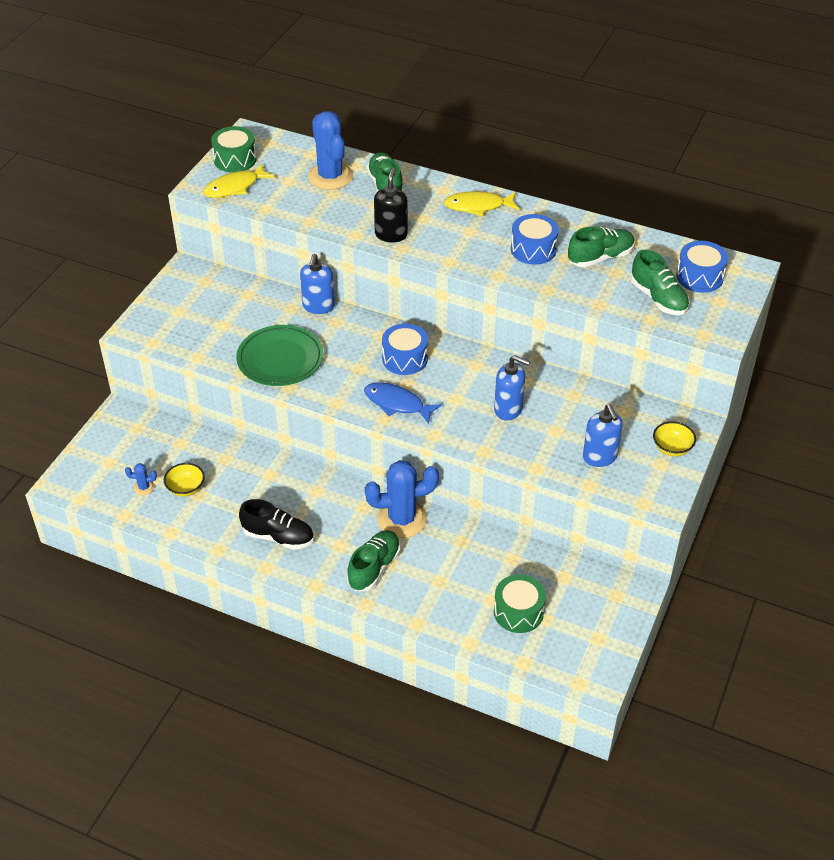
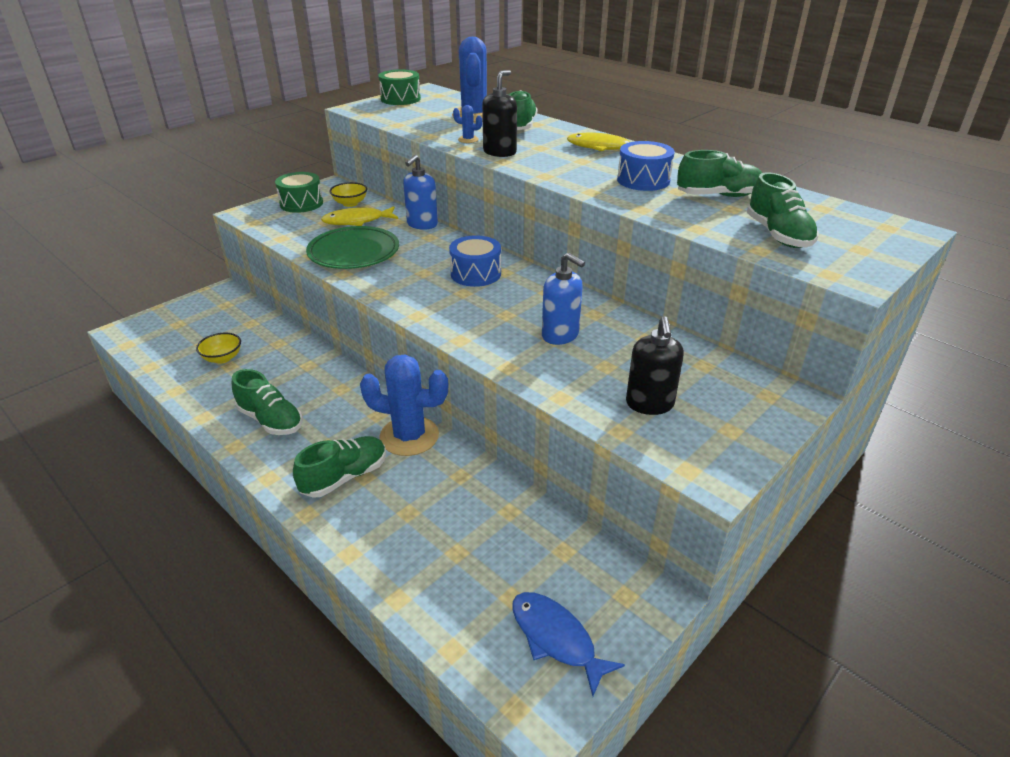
camera: 20 degrees right, 10 degrees down
blue cactus [125,463,157,495] -> blue cactus moved to [453,105,482,143]
yellow fish [203,164,275,198] -> yellow fish moved to [321,206,398,226]
black shoe [239,499,314,550] -> green shoe [232,369,303,435]
blue fish [364,382,442,424] -> blue fish moved to [512,592,625,696]
green drum [494,574,546,633] -> green drum moved to [275,172,323,213]
blue soap dispenser [583,404,623,467] -> black soap dispenser [626,316,684,415]
yellow bowl [653,421,696,456] -> yellow bowl moved to [330,182,367,207]
blue drum [676,241,728,293] -> none

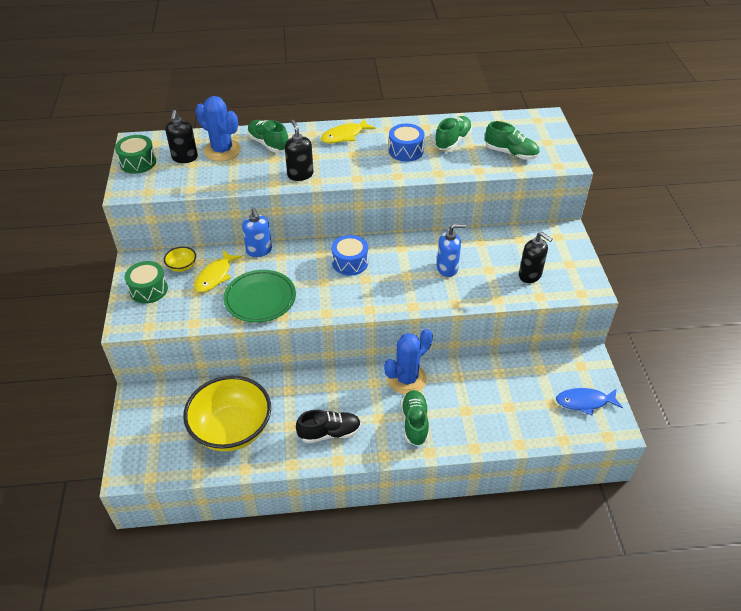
camera: 50 degrees left, 10 degrees up
yellow bowl [196,333,241,363] -> yellow bowl [183,376,271,452], size x2.45
green shoe [232,369,303,435] -> black shoe [296,410,361,443]
blue cactus [453,105,482,143] -> none
none -> black soap dispenser [165,110,198,163]

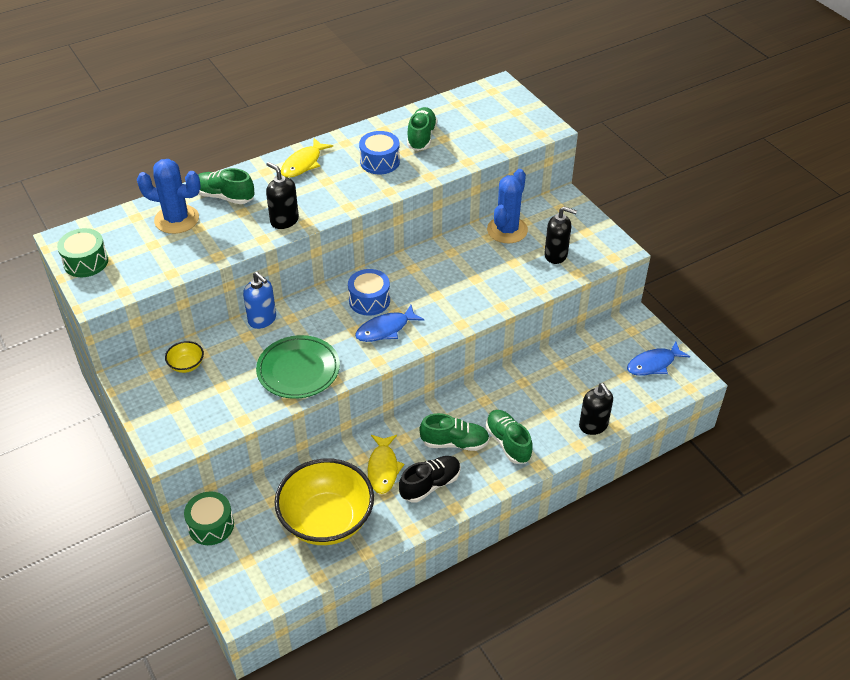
camera: 25 degrees left, 0 degrees up
green drum [125,261,168,304] -> green drum moved to [184,492,234,545]
black soap dispenser [165,110,198,163] -> black soap dispenser moved to [579,383,613,435]
yellow fish [194,250,242,293] -> yellow fish moved to [368,435,404,494]
blue cactus [384,329,433,395] -> blue cactus moved to [487,169,528,243]
blue soap dispenser [437,224,466,277] -> none
green shoe [485,121,539,160] -> green shoe moved to [419,413,490,451]
none -> blue fish [355,305,424,342]

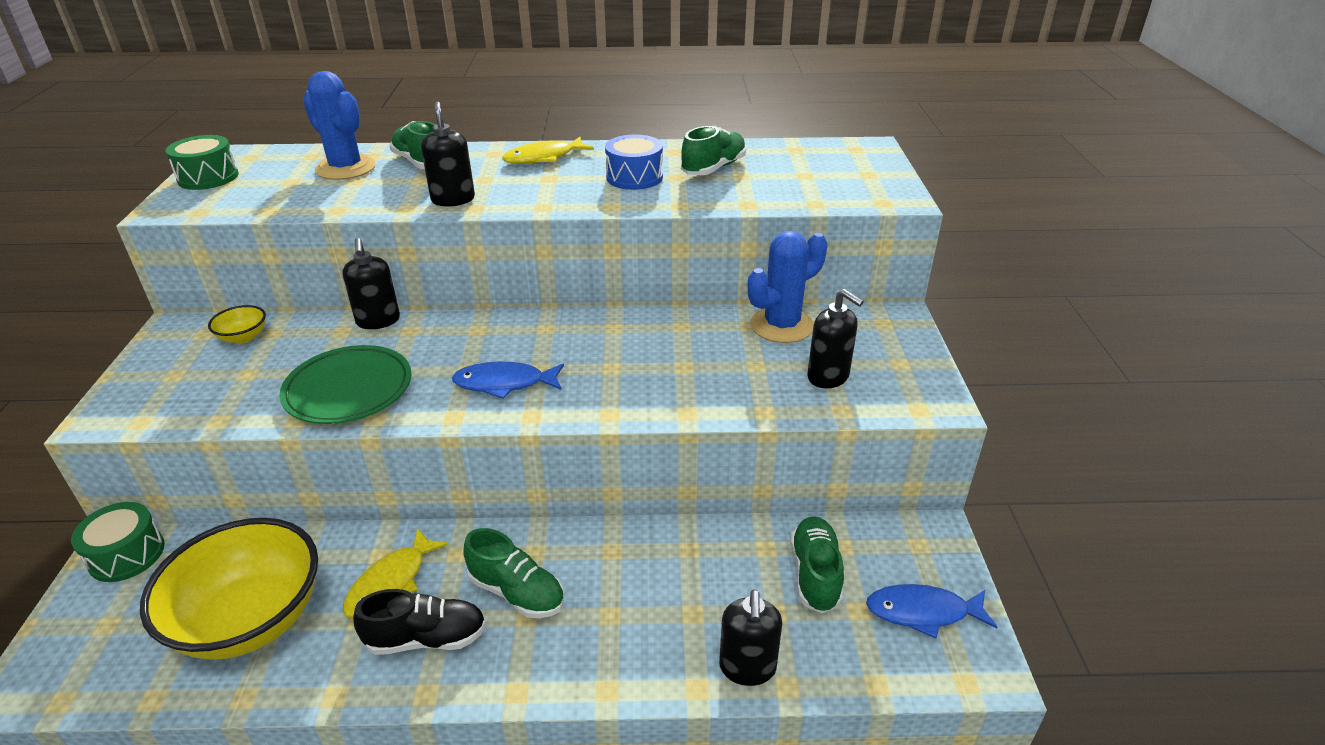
camera: 30 degrees right, 10 degrees down
blue soap dispenser [243,272,276,329] -> black soap dispenser [342,238,400,329]
blue drum [348,269,390,316] -> none
green shoe [485,410,533,464] -> green shoe moved to [791,516,844,613]

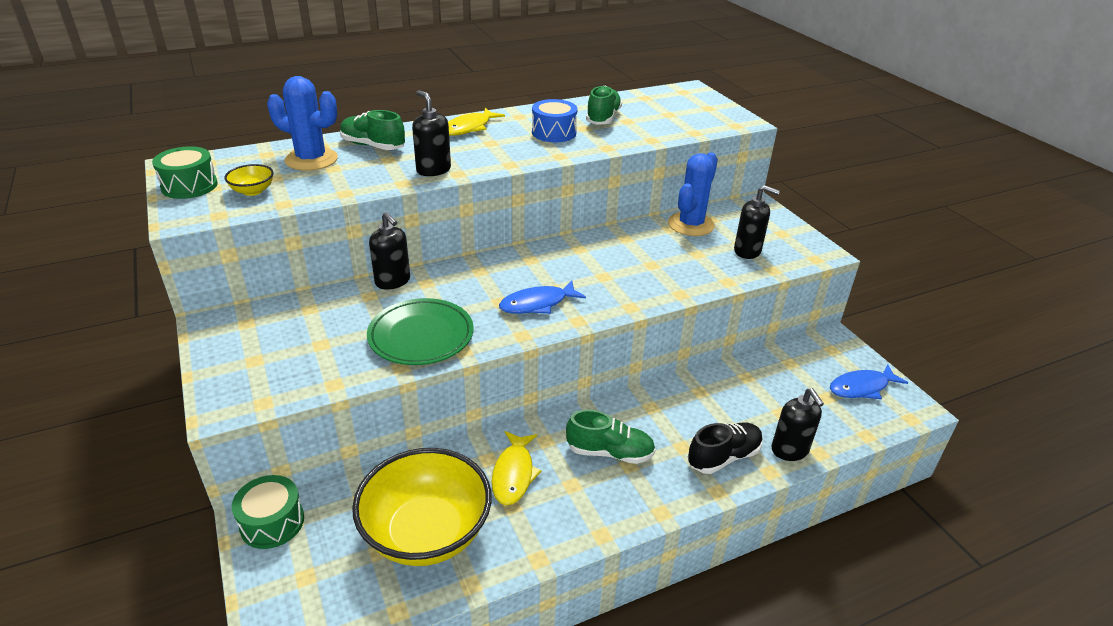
camera: 25 degrees left, 0 degrees up
yellow bowl [208,305,266,344] -> yellow bowl moved to [224,164,274,196]
black shoe [353,589,486,655] -> black shoe moved to [688,422,763,474]
green shoe [791,516,844,613] -> none

